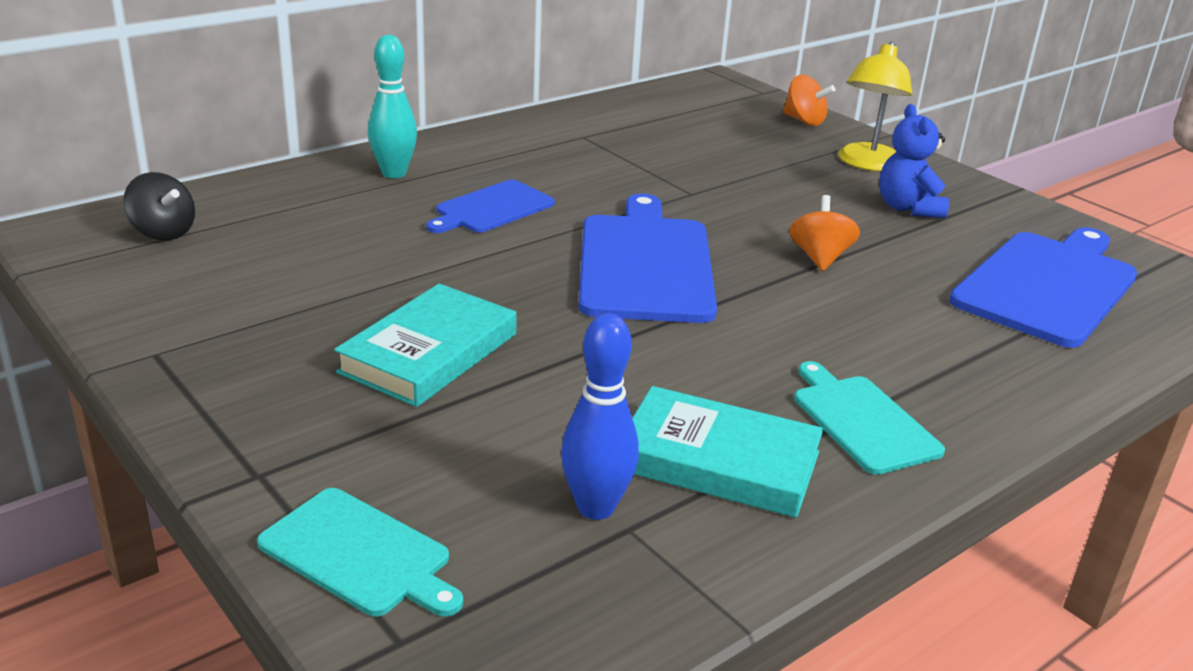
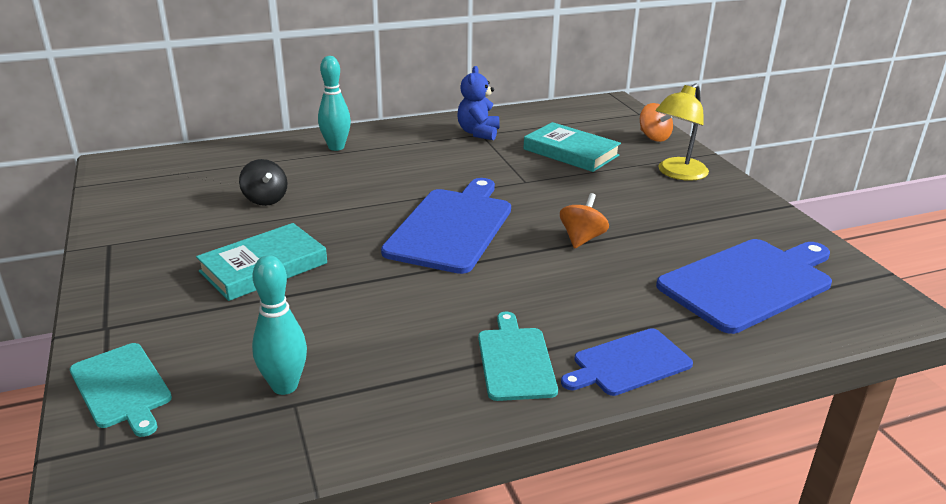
camera: 20 degrees right, 0 degrees up
black spinning top [123,172,195,240] -> black spinning top moved to [239,159,287,206]
blue cutting board [426,180,555,233] -> blue cutting board moved to [561,328,693,396]
blue bowling pin [561,313,639,520] -> turquoise bowling pin [252,255,307,395]
turquoise book [632,386,824,518] -> turquoise book moved to [523,122,621,172]
blue teddy bear [879,104,949,218] -> blue teddy bear moved to [457,66,500,140]

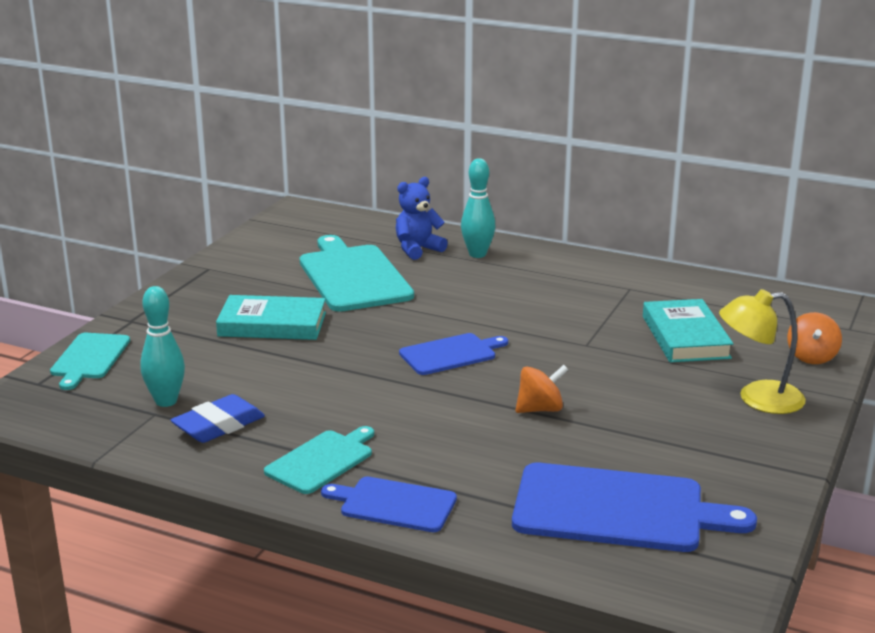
camera: 45 degrees right, 5 degrees down
black spinning top [239,159,287,206] -> turquoise cutting board [300,235,414,312]
blue cutting board [381,178,511,274] -> blue cutting board [399,333,508,375], size x0.58
blue teddy bear [457,66,500,140] -> blue teddy bear moved to [396,177,448,260]
none -> blue eraser [171,394,265,443]

